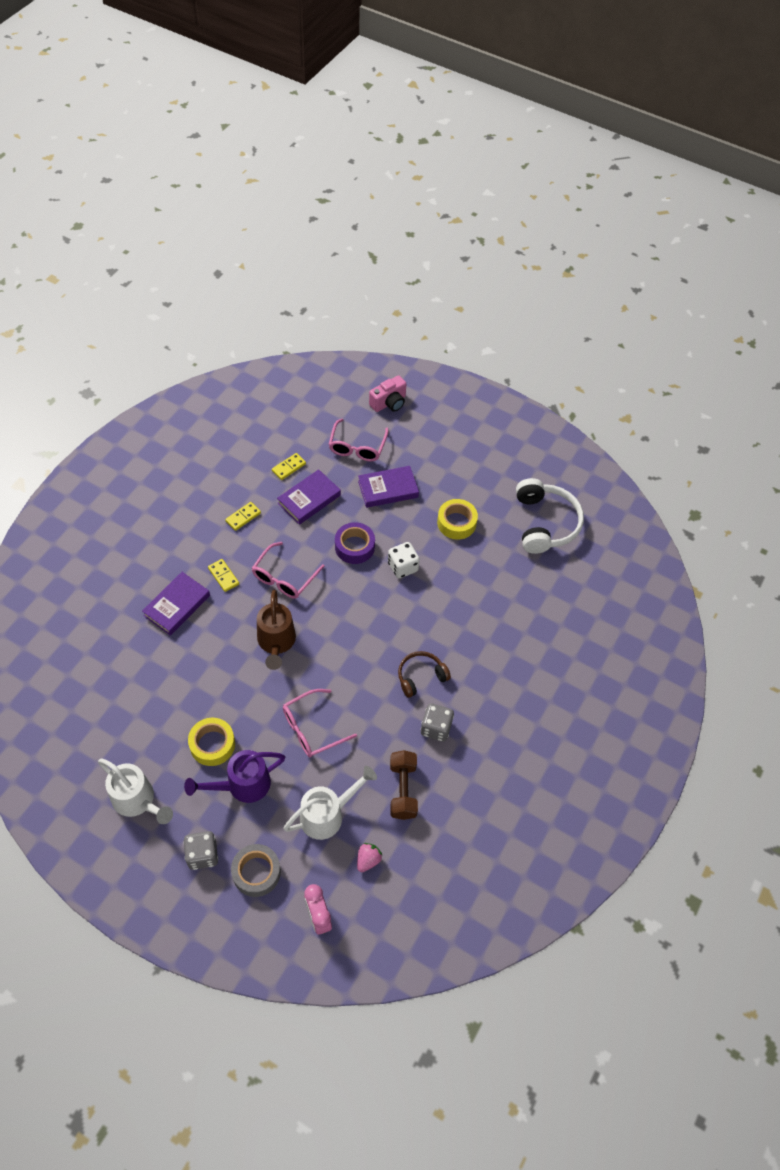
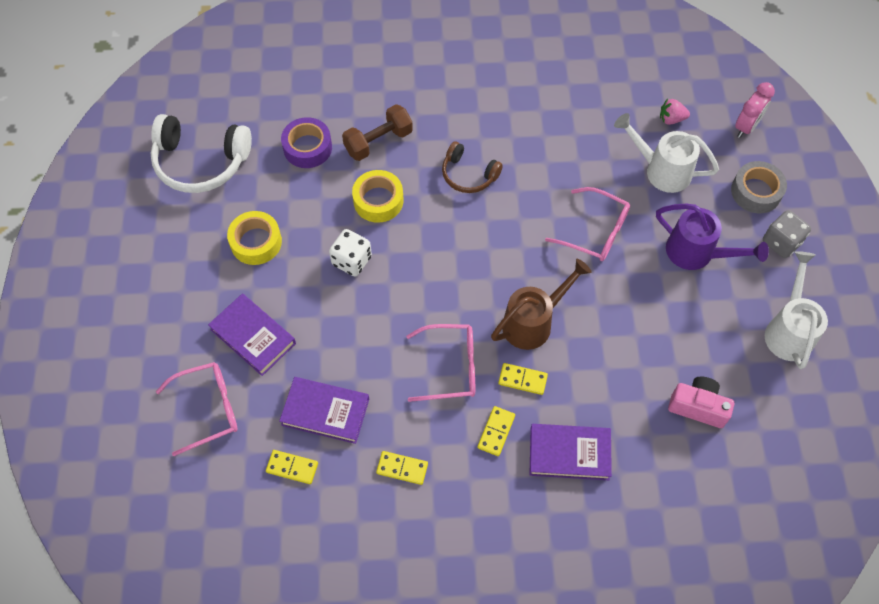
camera: 120 degrees left, 5 degrees up
yellow tape [188,718,235,766] -> yellow tape moved to [352,170,404,223]
purple tape [335,522,375,564] -> purple tape moved to [281,117,332,168]
pink camera [369,375,406,412] -> pink camera moved to [668,377,734,428]
brown dumbbell [390,750,418,820] -> brown dumbbell moved to [342,104,413,161]
grey dice [421,703,454,742] -> none
white headphones [516,478,584,554] -> white headphones turned 135 degrees counterclockwise [150,114,252,193]
none -> yellow domino [498,363,548,395]

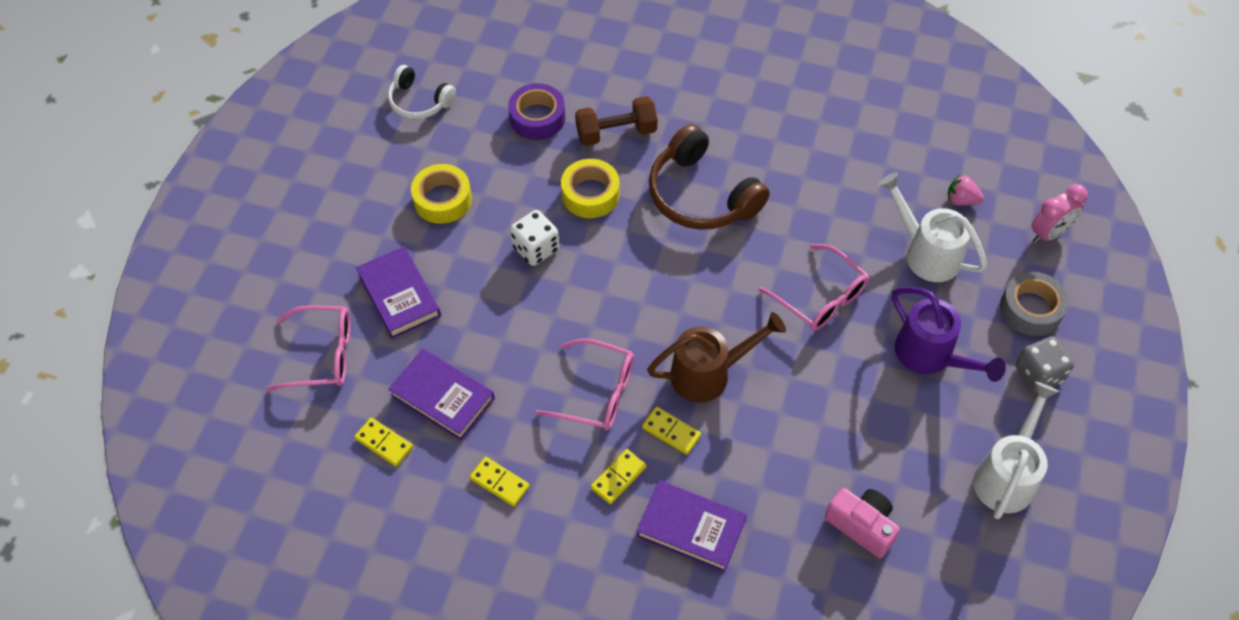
camera: 20 degrees right, 5 degrees down
white headphones [150,114,252,193] -> white headphones [388,65,456,119], size x0.59
brown headphones [442,141,503,193] -> brown headphones [649,124,770,230], size x1.70

